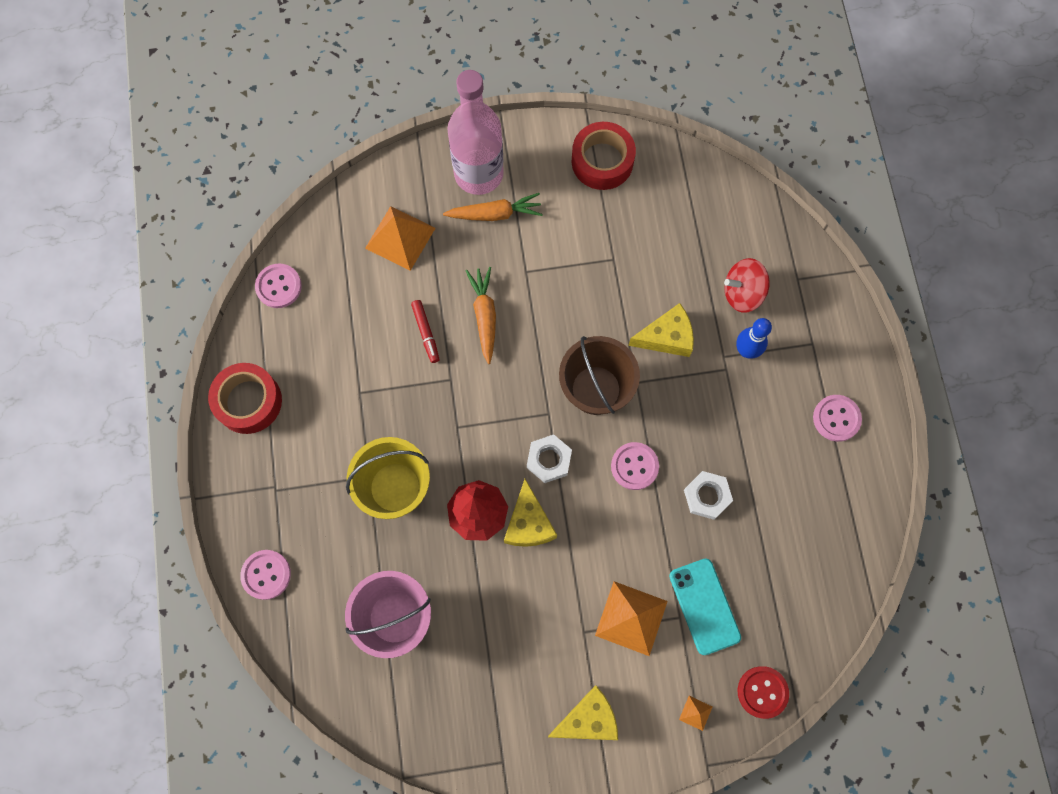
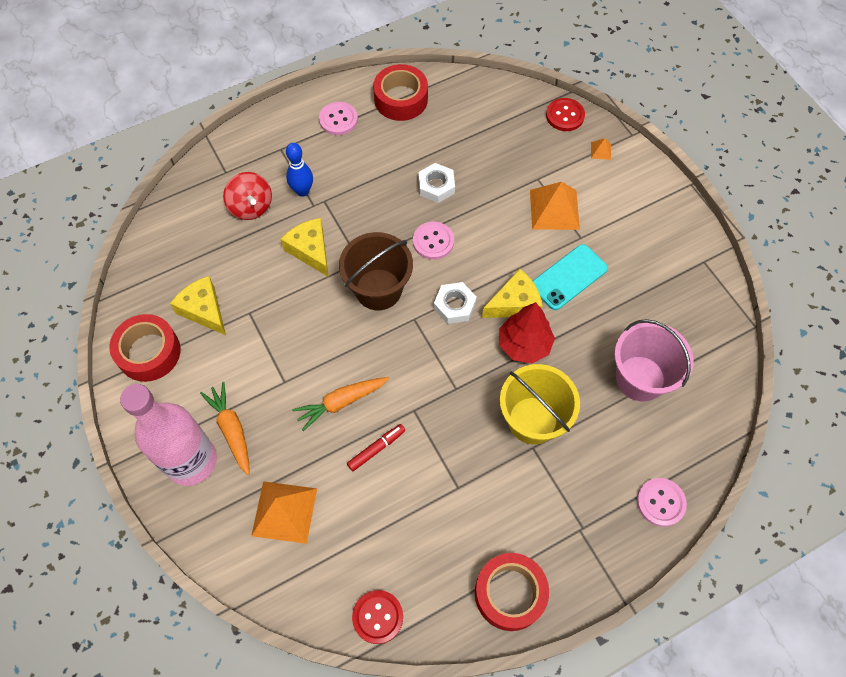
camera: 110 degrees left, 10 degrees down
pink button [255,264,302,308] -> red button [352,590,403,644]
yellow cheese [548,686,618,740] -> yellow cheese moved to [170,276,226,335]
turquoise phone [669,559,741,655] -> turquoise phone moved to [533,244,608,310]
none -> red tape [373,64,428,121]

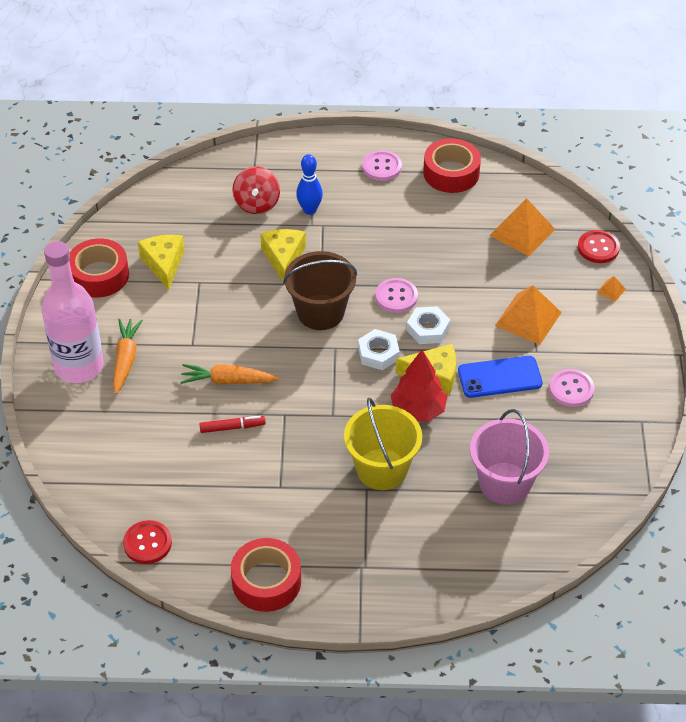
camera: 30 degrees right, 15 degrees down
orange pyramid [251,481,317,544] -> orange pyramid moved to [489,198,555,256]
white nut [419,163,455,203] -> white nut moved to [407,306,450,344]
turquoise phone [533,244,608,310] -> blue phone [458,356,543,398]
pink button [637,478,687,527] -> pink button moved to [549,369,594,407]

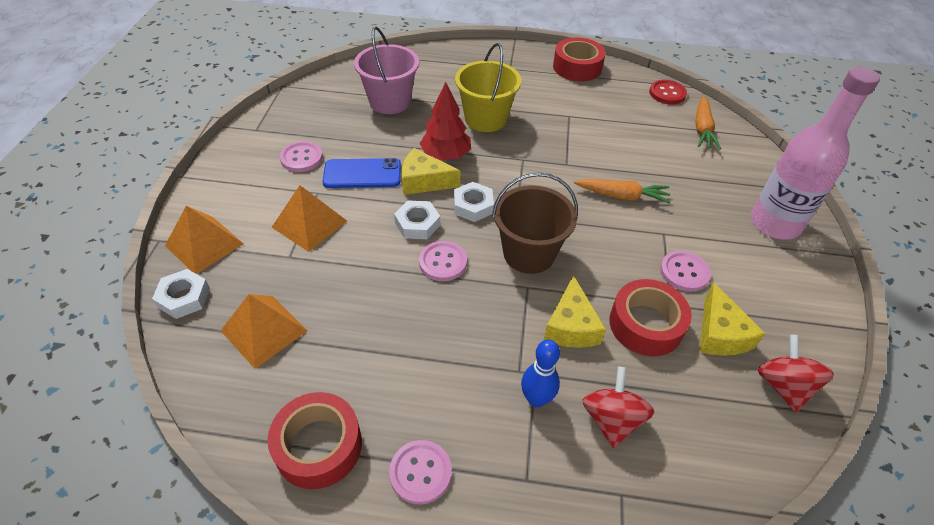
camera: 175 degrees left, 0 degrees up
red tape [69,238,129,298] -> red tape moved to [609,279,692,356]
orange carrot [113,319,143,394] -> orange carrot moved to [696,96,721,150]
red marker [200,416,266,433] -> none
red button [578,230,620,263] -> white nut [152,269,210,319]
orange pyramid [597,276,626,302] -> orange pyramid [165,206,244,274], size x2.27
none -> pink button [660,251,711,292]
none -> red spinning top [758,335,834,412]

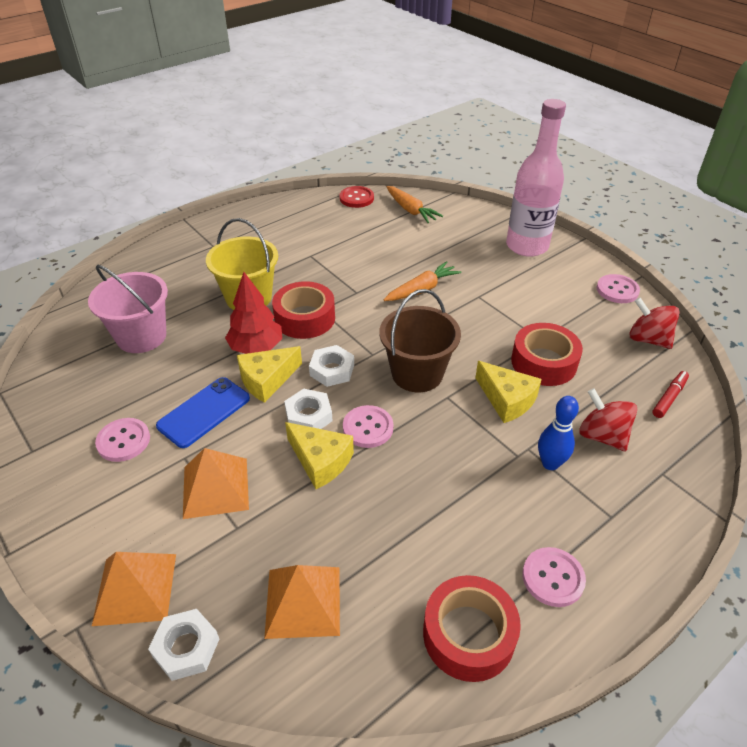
camera: 45 degrees left, 5 degrees down
red tape [553,38,605,81] -> red tape moved to [272,281,335,339]
pink button [660,251,711,292] -> pink button moved to [597,274,640,303]
yellow cheese [699,283,766,356] -> yellow cheese moved to [285,422,354,489]
none -> red marker [652,371,689,418]

